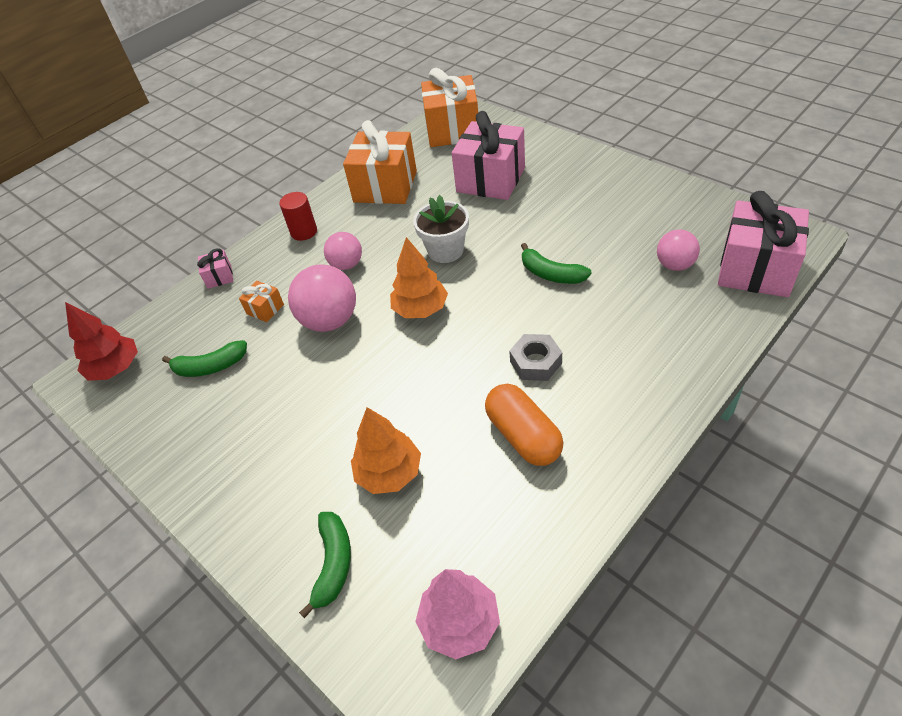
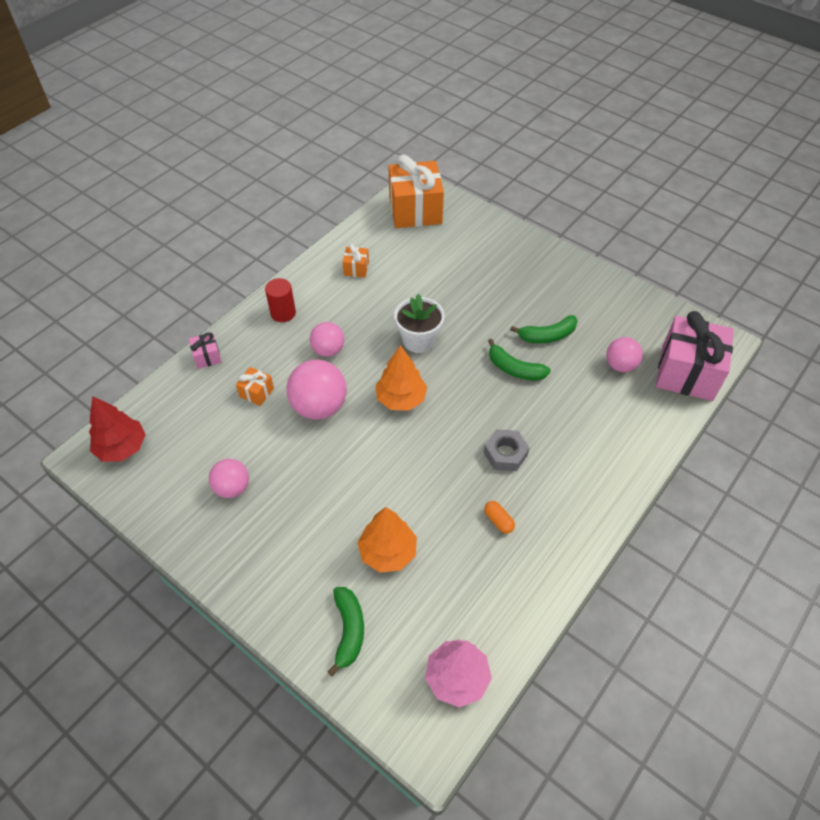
camera: 10 degrees left, 5 degrees up
green banana [162,340,247,377] -> green banana moved to [510,315,578,343]
orange gift [343,120,417,204] -> orange gift [342,244,369,277], size x0.44
pink gift [452,111,525,200] -> none
orange capsule [485,384,564,466] -> orange capsule [484,501,515,534], size x0.46
none -> pink ball [209,459,249,498]

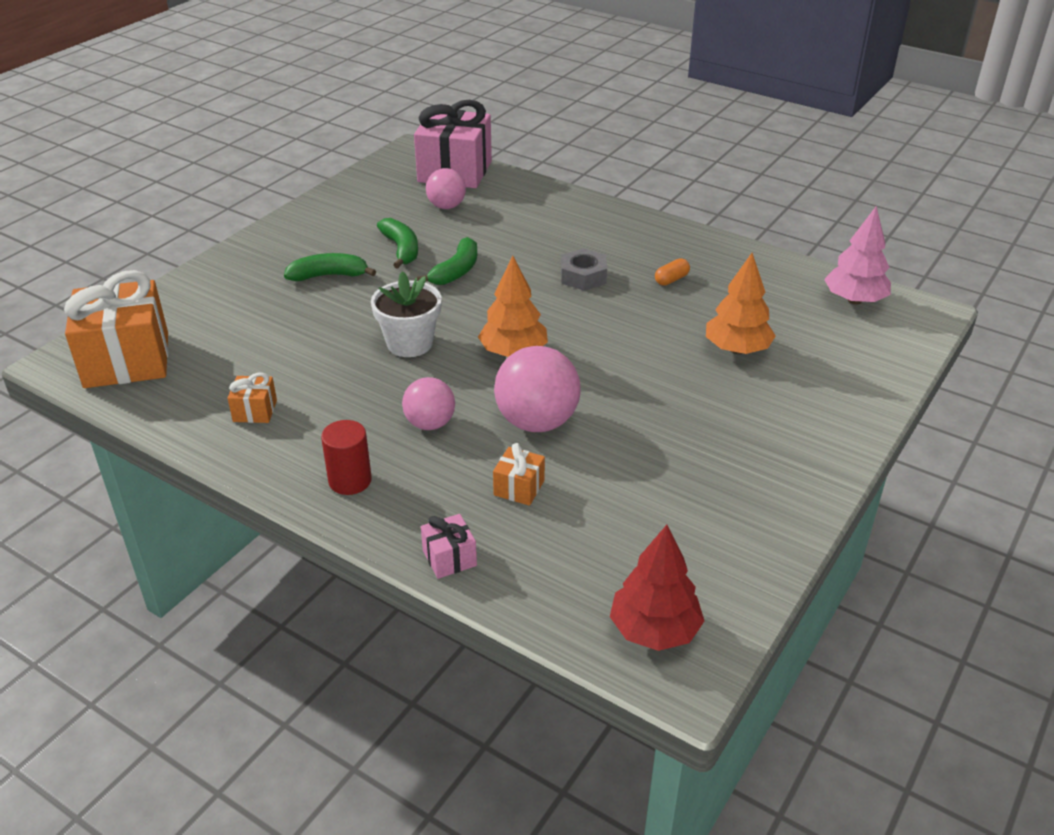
camera: 95 degrees left, 15 degrees down
pink ball [209,459,249,498] -> none
green banana [328,587,364,677] -> green banana moved to [284,253,376,281]

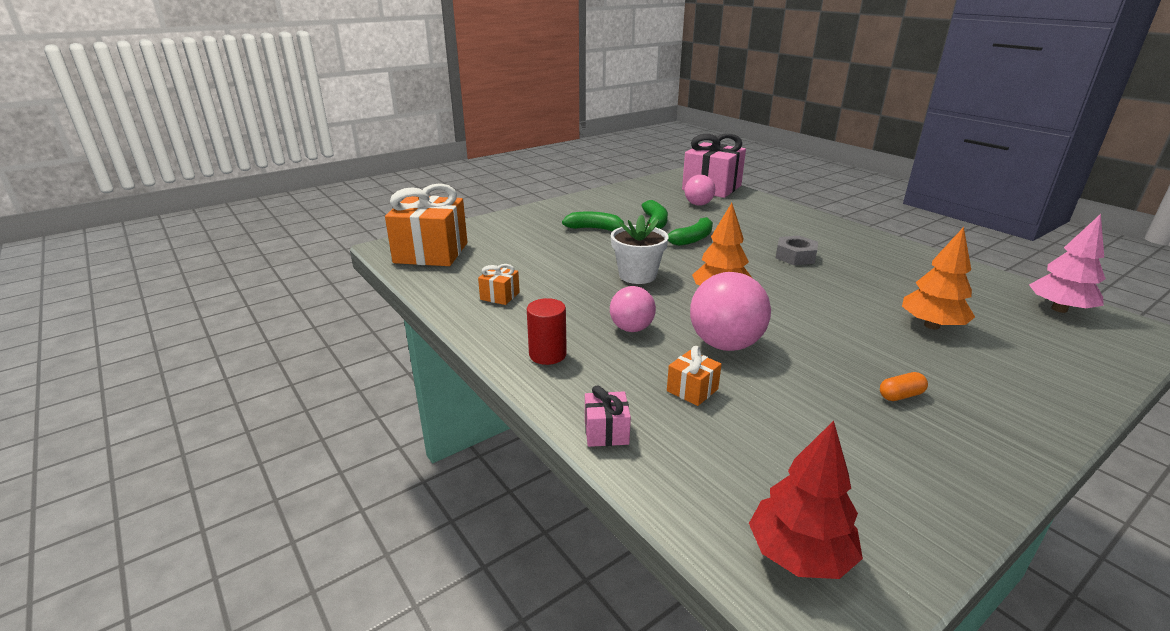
camera: 20 degrees right, 10 degrees down
orange capsule [655,258,690,286] -> orange capsule moved to [880,372,928,401]

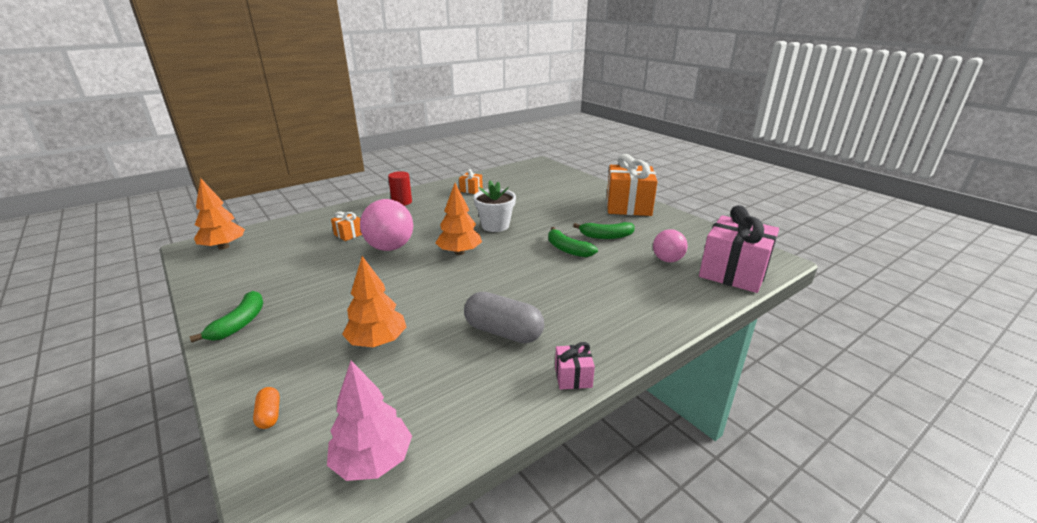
camera: 90 degrees right, 0 degrees up
orange gift [385,183,467,266] -> orange gift moved to [607,154,657,216]
green banana [562,212,624,231] -> green banana moved to [190,291,263,343]
pink gift [585,386,631,447] -> pink gift moved to [555,342,595,390]
pink ball [610,286,656,332] -> none
red tree [749,420,863,579] -> orange tree [194,178,245,250]
grey nut [776,236,818,265] -> none
orange capsule [880,372,928,401] -> orange capsule moved to [253,387,280,429]
none -> grey capsule [464,292,544,343]

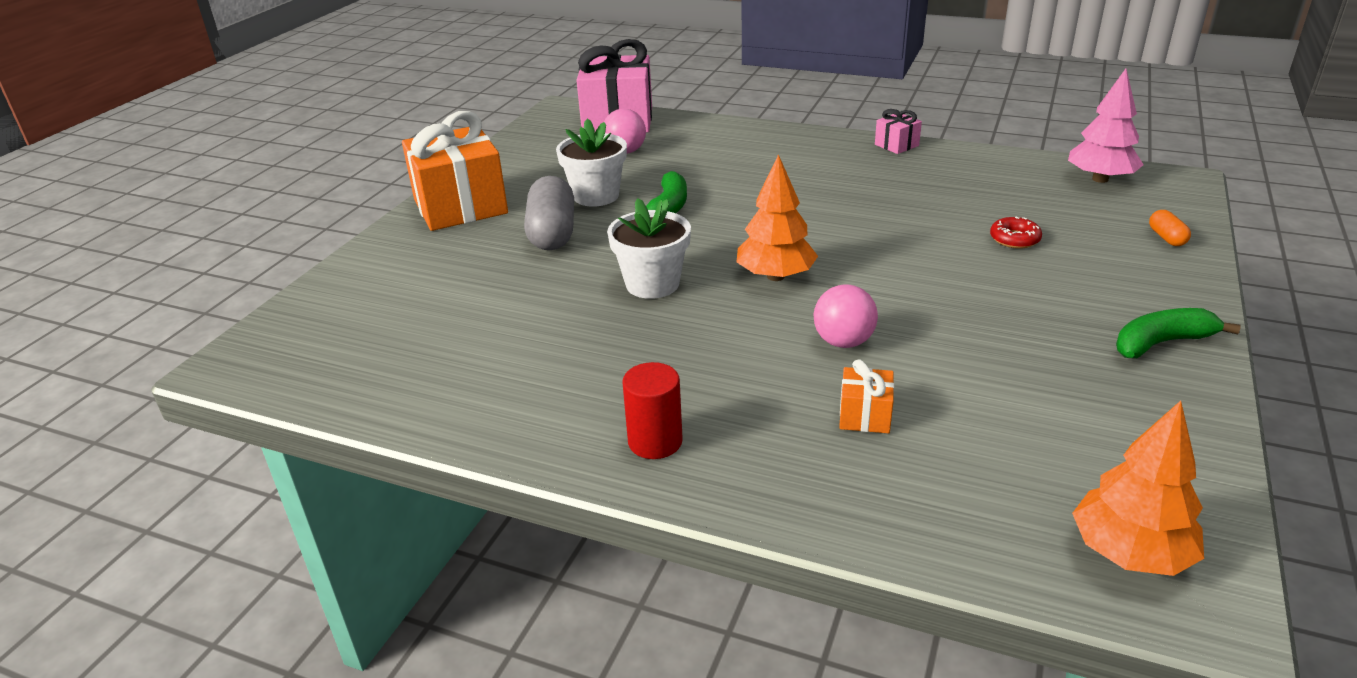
camera: 120 degrees left, 5 degrees up
orange capsule [253,387,280,429] -> orange capsule turned 45 degrees counterclockwise [1149,210,1191,246]
orange tree [342,256,406,347] -> red donut [990,217,1042,249]
pink ball [360,199,413,251] -> pink ball [814,284,878,348], size x0.62
orange gift [459,169,483,194] -> none
grey capsule [464,292,544,343] -> grey capsule moved to [524,176,574,250]
green banana [573,222,635,239] -> white flower pot [556,118,627,207]

